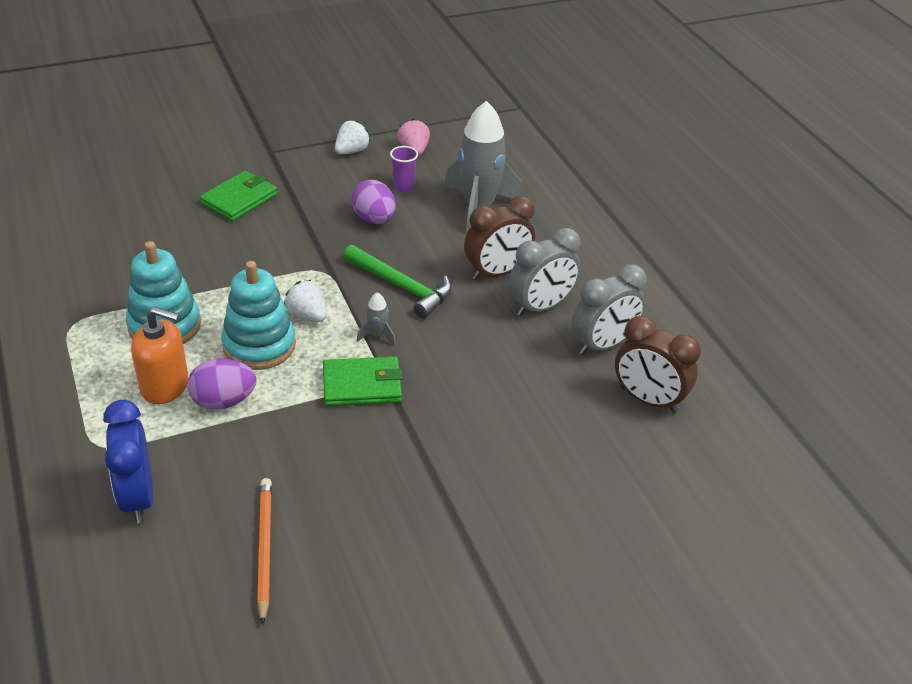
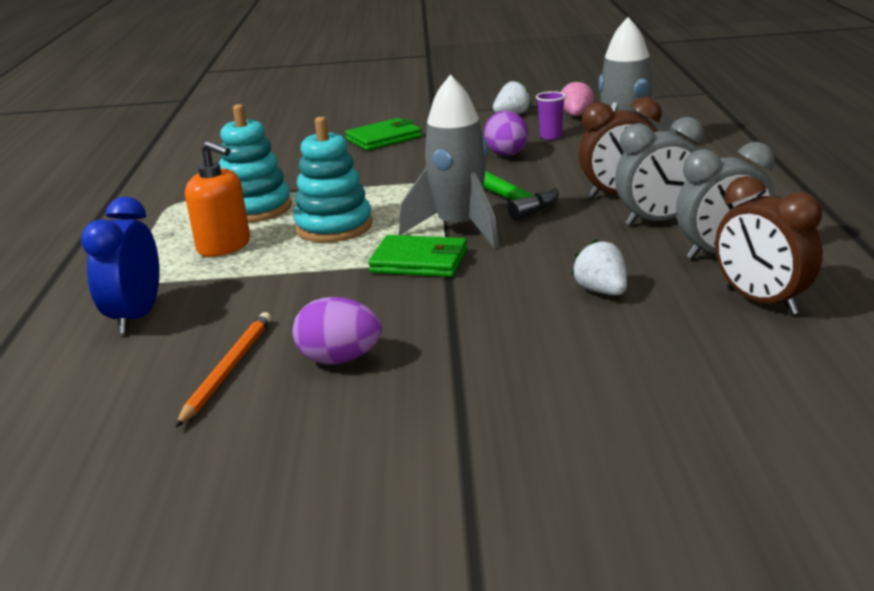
camera: 25 degrees right, 15 degrees down
purple egg [187,358,256,410] -> purple egg moved to [292,297,382,365]
white strawberry [284,280,326,322] -> white strawberry moved to [571,239,627,295]
grey rocket [356,292,396,345] -> grey rocket [399,75,499,249], size x2.45

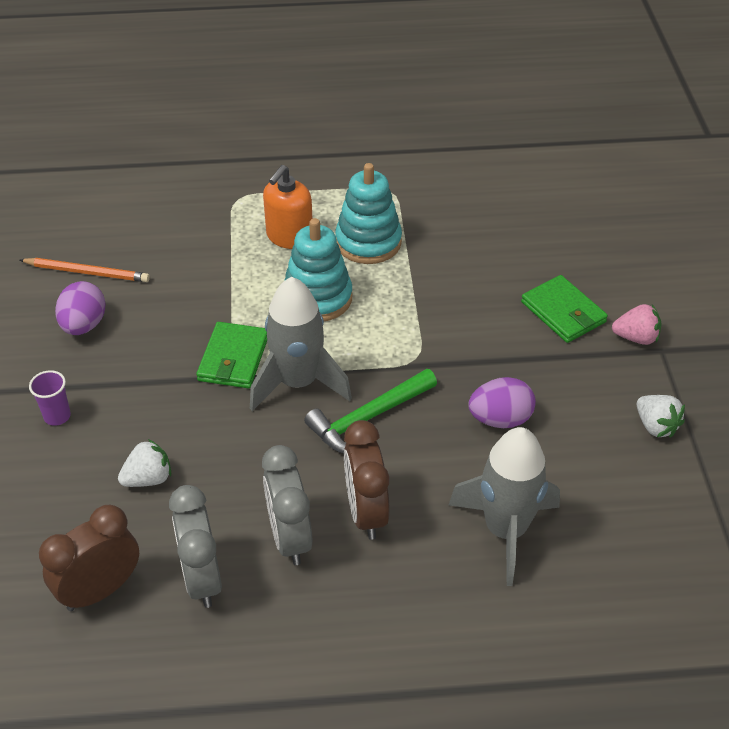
camera: 85 degrees right, 20 degrees up
blue clock [81,197,159,334] -> none
purple cup [536,91,566,140] -> purple cup moved to [29,370,71,426]
pink strawberry [561,80,594,116] -> pink strawberry moved to [612,304,662,345]

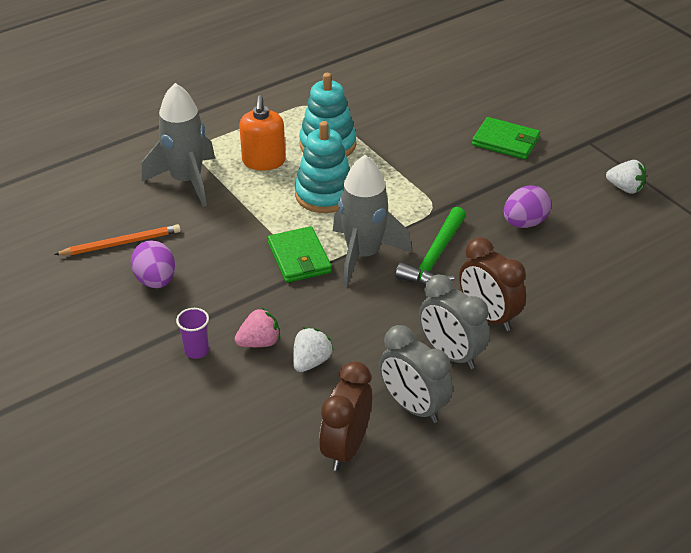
camera: 30 degrees left, 5 degrees down
grey rocket [449,427,560,586] -> grey rocket moved to [142,83,215,207]
pink strawberry [612,304,662,345] -> pink strawberry moved to [235,308,280,347]

